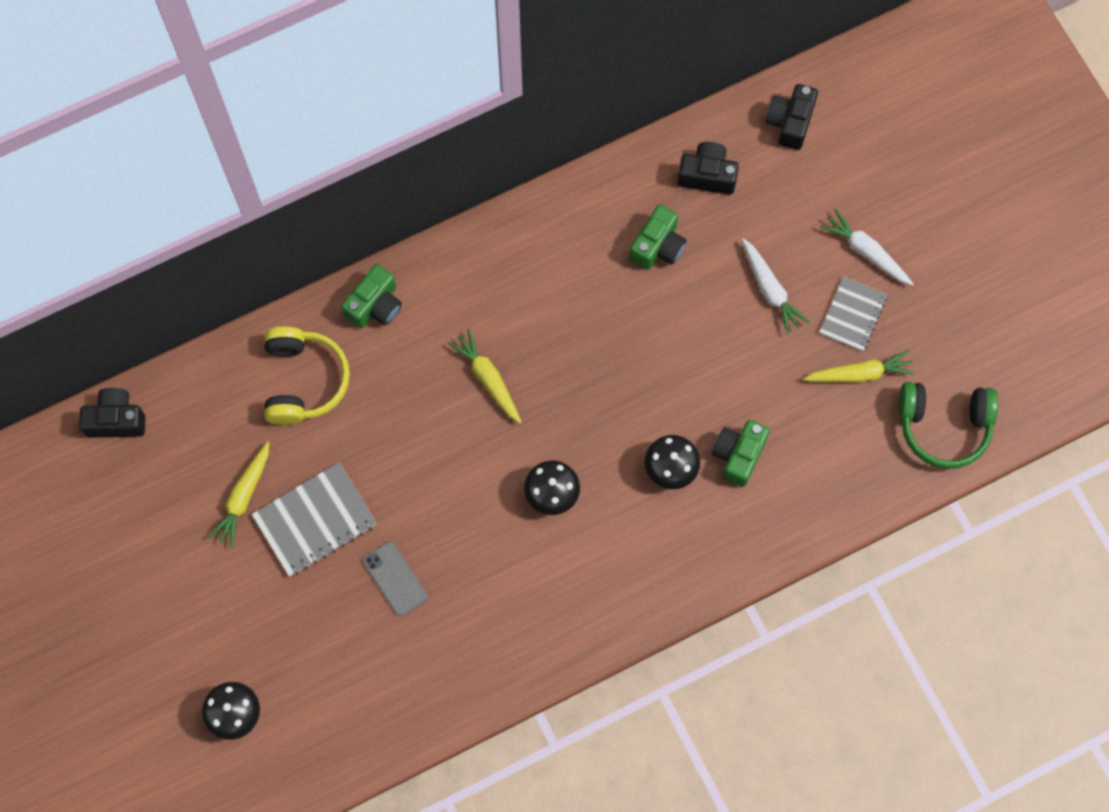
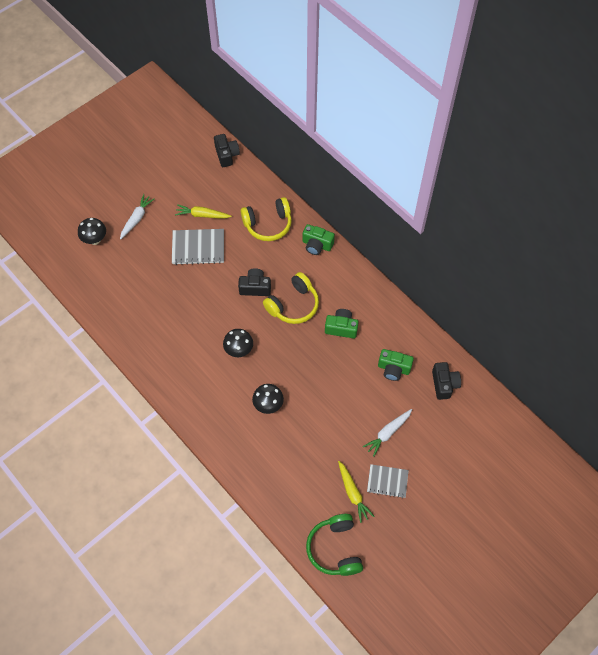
camera: 75 degrees right, 10 degrees down
grey notebook [252,462,377,576] -> grey notebook turned 45 degrees counterclockwise [172,229,224,265]
grey phone [363,542,428,616] -> none
yellow carrot [448,329,522,424] -> yellow headphones [263,272,319,324]
green camera [712,420,770,487] -> green camera moved to [325,309,359,338]
black camera [766,84,818,150] -> black camera moved to [238,268,271,296]
white carrot [820,209,913,286] -> white carrot moved to [120,194,155,240]

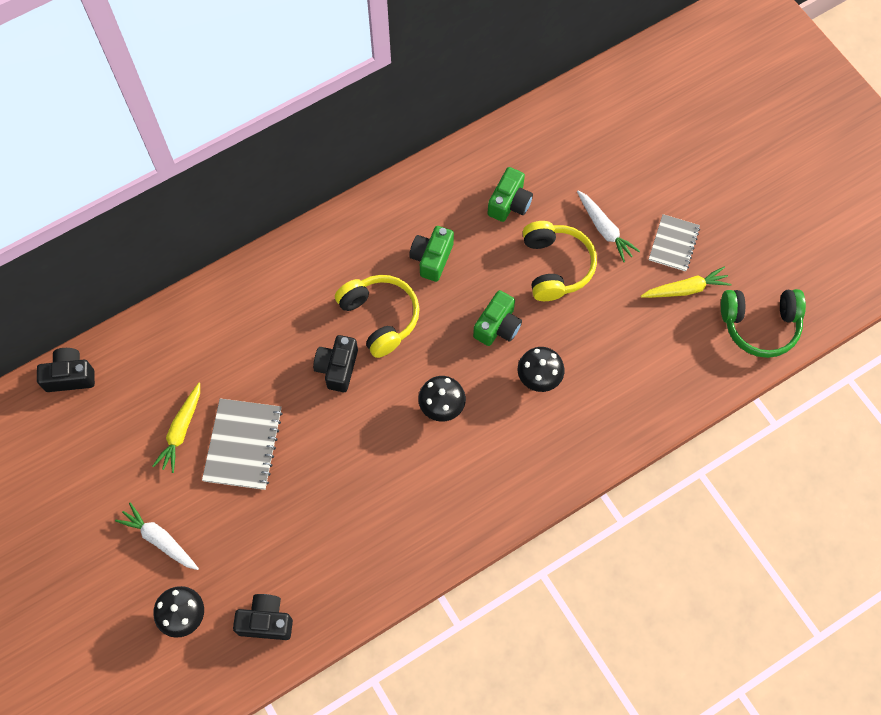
camera: 80 degrees left, 5 degrees up
yellow headphones [241,197,292,241] -> yellow headphones moved to [523,221,597,301]
green camera [303,224,335,255] -> green camera moved to [473,290,522,346]
black camera [432,362,461,400] -> black camera moved to [233,594,293,640]

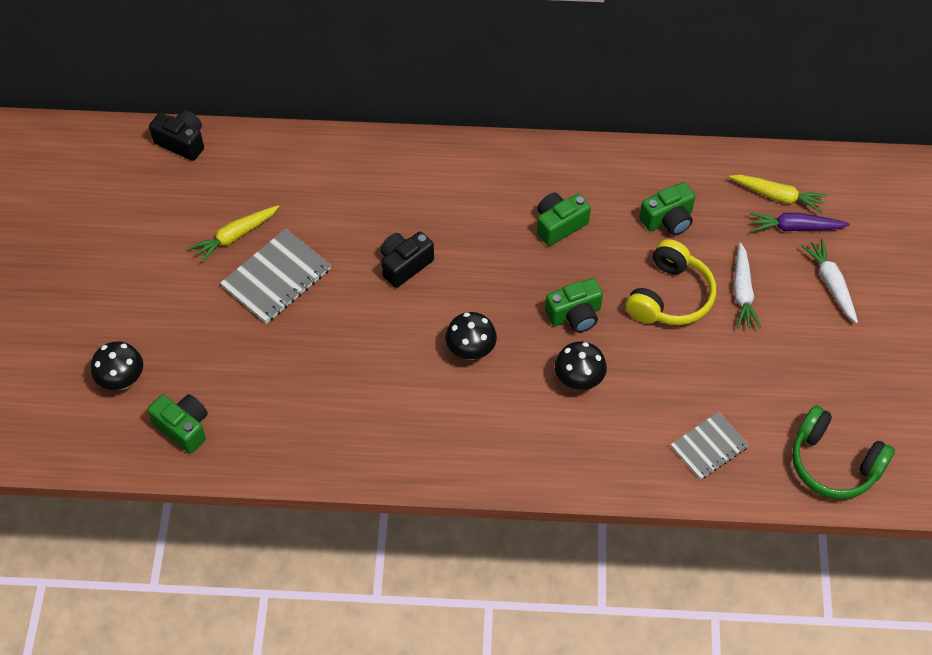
camera: 35 degrees right, 10 degrees down
white carrot [115,503,199,570] -> white carrot moved to [802,239,858,323]
black camera [233,594,293,640] -> green camera [147,394,208,454]
yellow headphones [335,275,420,358] -> none
yellow carrot [641,267,731,298] -> yellow carrot moved to [729,175,827,213]
grey notebook [649,214,700,271] -> grey notebook moved to [671,412,749,480]
none -> purple carrot [750,212,850,232]

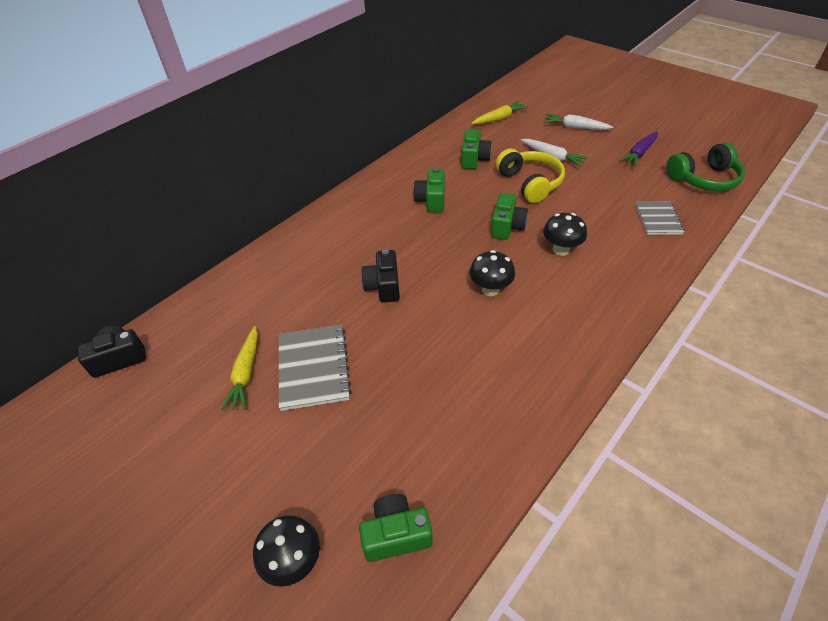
camera: 50 degrees left, 10 degrees down
purple carrot [750,212,850,232] -> purple carrot moved to [619,131,658,167]

